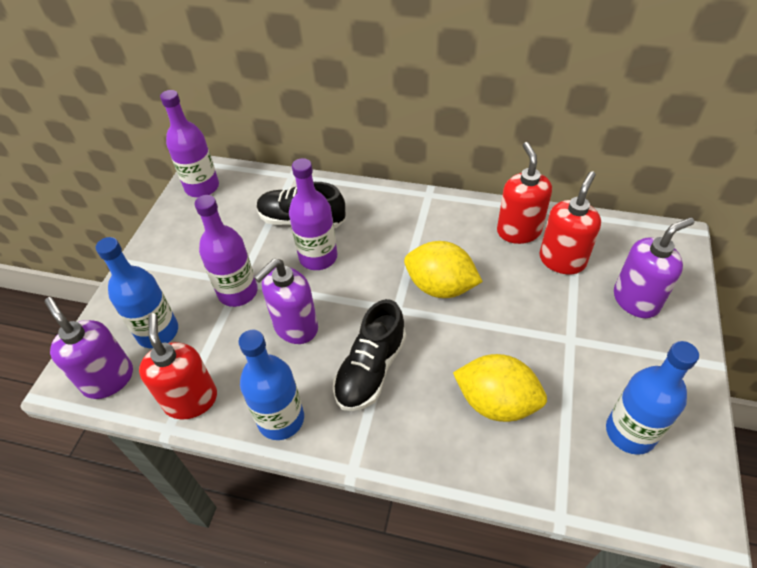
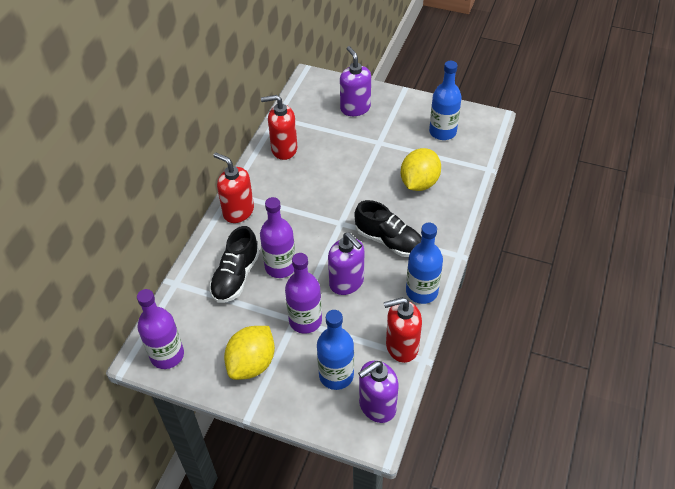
camera: 85 degrees left, 0 degrees up
yellow lemon [404,241,483,298] -> yellow lemon moved to [224,326,275,380]
red soap dispenser [539,171,601,274] -> red soap dispenser moved to [213,152,254,223]

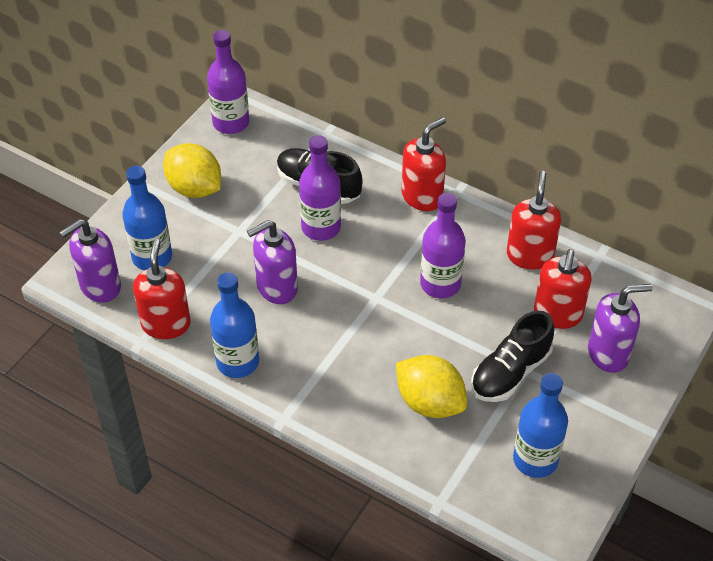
camera: 100 degrees right, 0 degrees up
purple bottle [285,253,322,334] -> purple bottle moved to [420,193,466,298]
black shoe [354,200,422,257] -> black shoe moved to [471,311,554,402]
purple soap dispenser [358,361,399,423] -> purple soap dispenser turned 105 degrees counterclockwise [59,219,121,302]
none -> red soap dispenser [534,249,591,329]

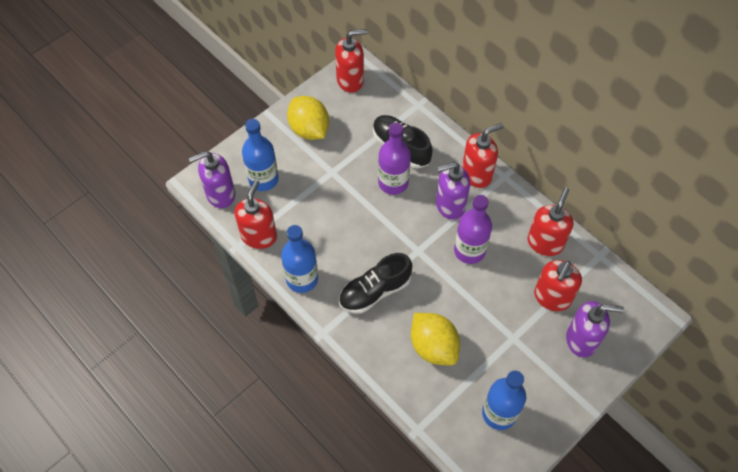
camera: 15 degrees right, 10 degrees up
purple bottle [207,30,249,134] -> red soap dispenser [335,29,367,93]
purple soap dispenser [247,220,298,304] -> purple soap dispenser moved to [436,162,470,220]
black shoe [471,311,554,402] -> black shoe moved to [339,253,412,314]

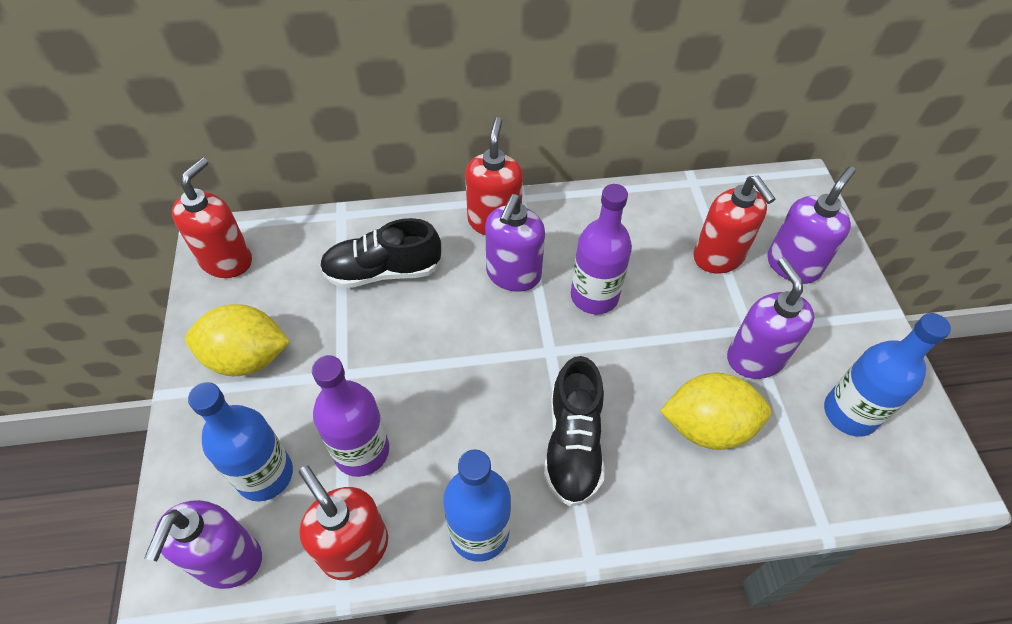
camera: 55 degrees left, 5 degrees down
purple bottle [378,122,411,195] -> purple bottle moved to [312,355,389,477]
red soap dispenser [527,188,574,256] -> none
none -> purple soap dispenser [727,258,814,379]

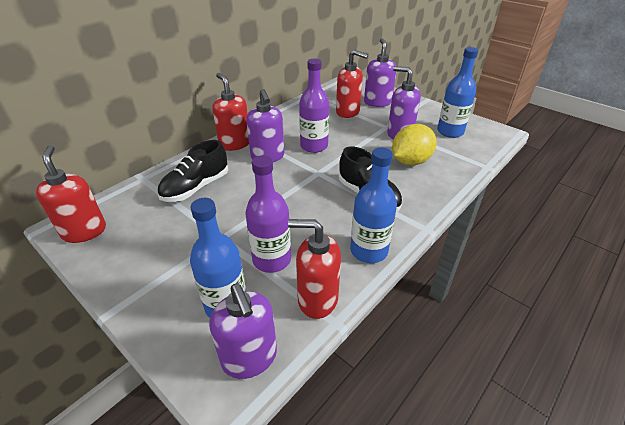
camera: 40 degrees left, 15 degrees down
yellow lemon [185,304,290,376] -> none

